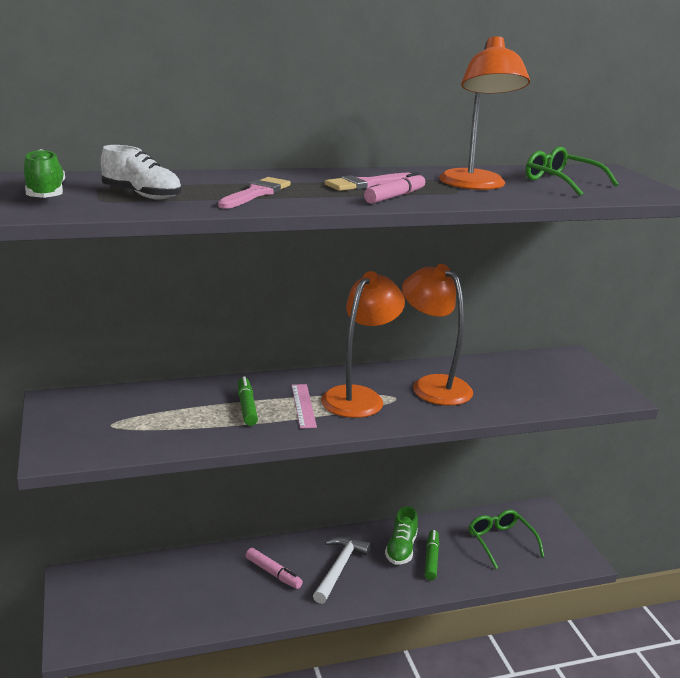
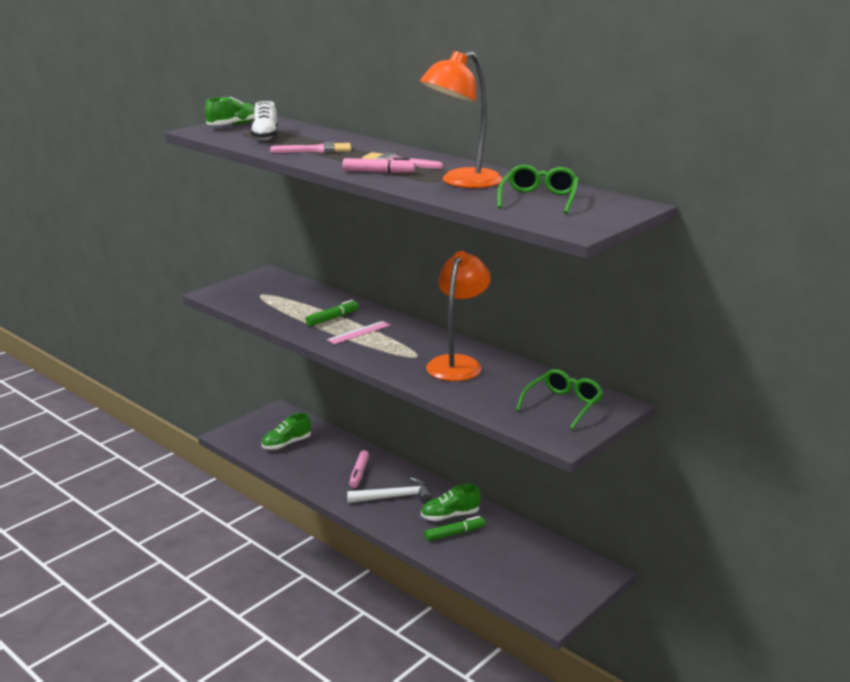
camera: 60 degrees right, 0 degrees up
orange lamp [321,271,405,418] -> none
green glasses [469,510,545,569] -> green glasses moved to [516,369,603,430]
none -> green shoe [261,413,311,450]

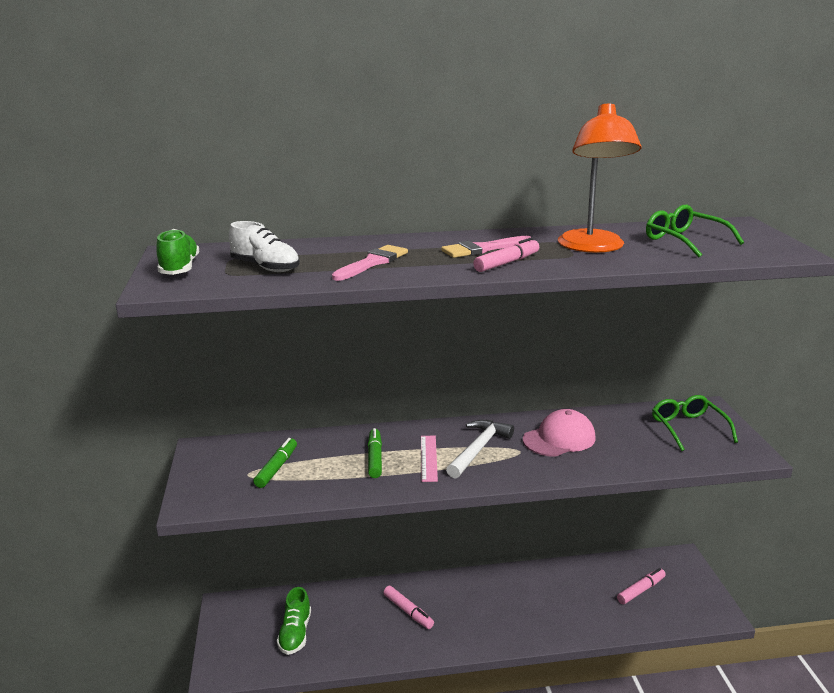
camera: 50 degrees left, 0 degrees up
white hammer [347,477,432,503] -> white hammer moved to [446,420,514,479]
green shoe [421,484,481,521] -> none
green marker [424,516,485,541] -> green marker moved to [253,438,297,488]
orange lamp [426,251,491,381] -> pink cap [523,409,596,457]
none -> pink marker [617,568,666,604]

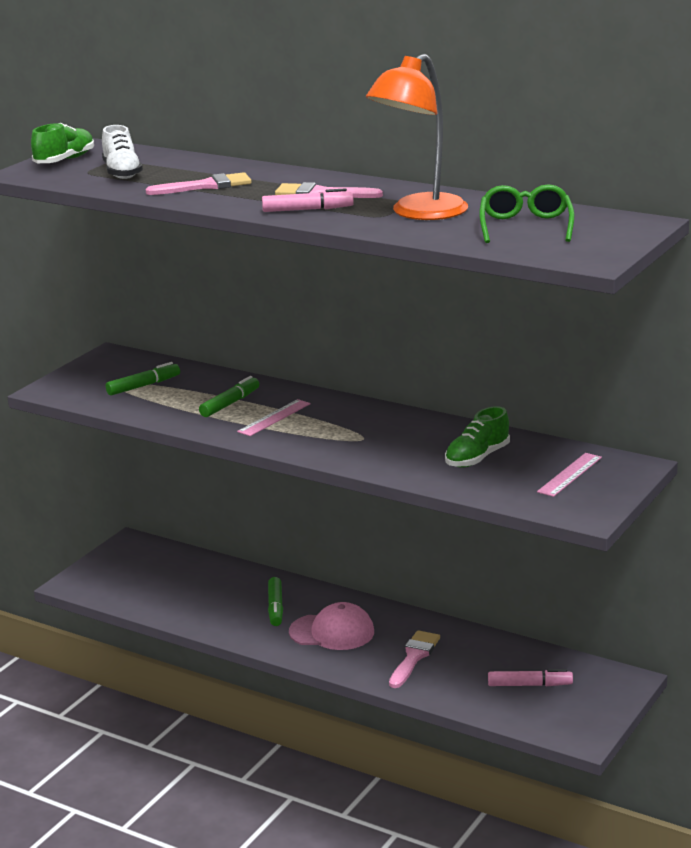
camera: 40 degrees right, 0 degrees up
green shoe [277,587,311,655] -> green shoe moved to [445,406,510,468]
pink marker [383,586,434,629] -> green marker [268,577,283,626]
white hammer [446,420,514,479] -> none
pink cap [523,409,596,457] -> pink cap moved to [289,602,374,650]
green glasses [652,395,738,451] -> pink ruler [537,453,602,497]
none -> pink brush [389,630,440,688]

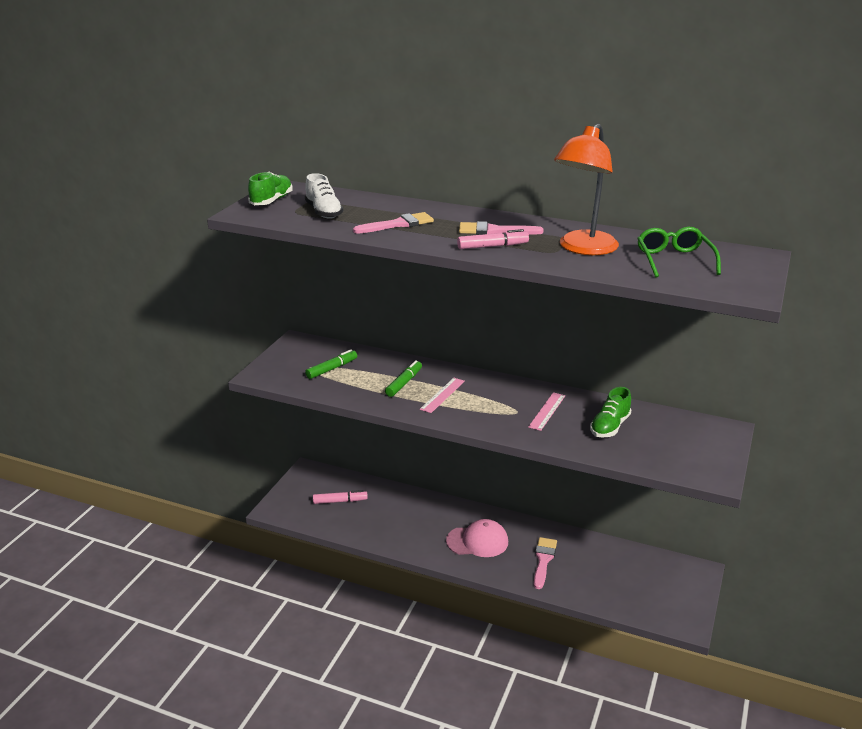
camera: 10 degrees left, 5 degrees up
green marker [268,577,283,626] -> none
pink marker [488,669,573,686] -> pink marker moved to [313,490,368,504]
pink ruler [537,453,602,497] -> pink ruler moved to [528,392,565,431]

